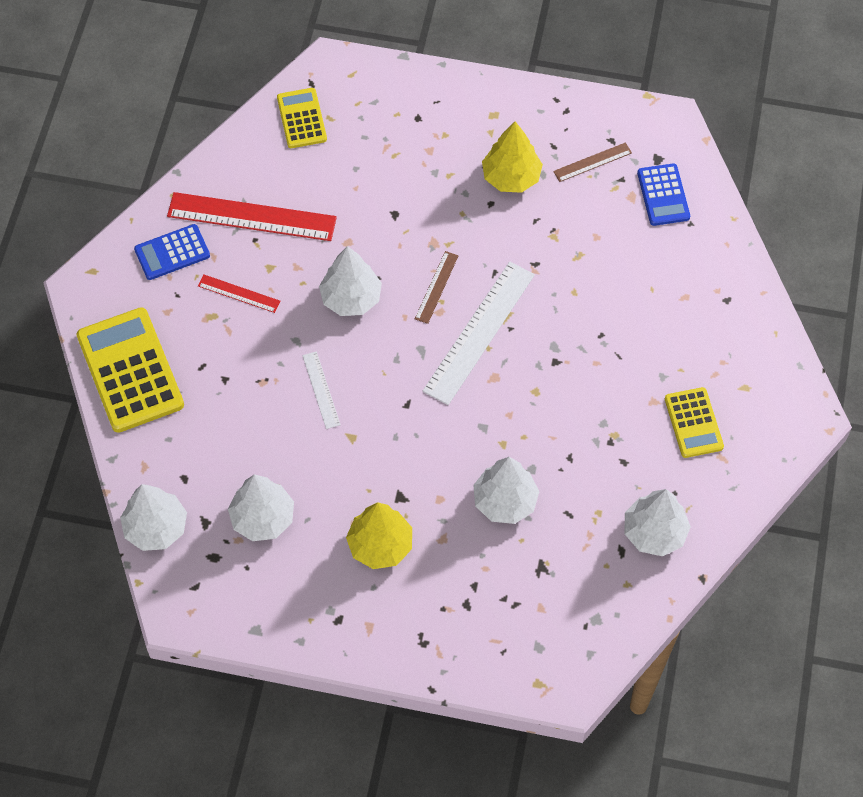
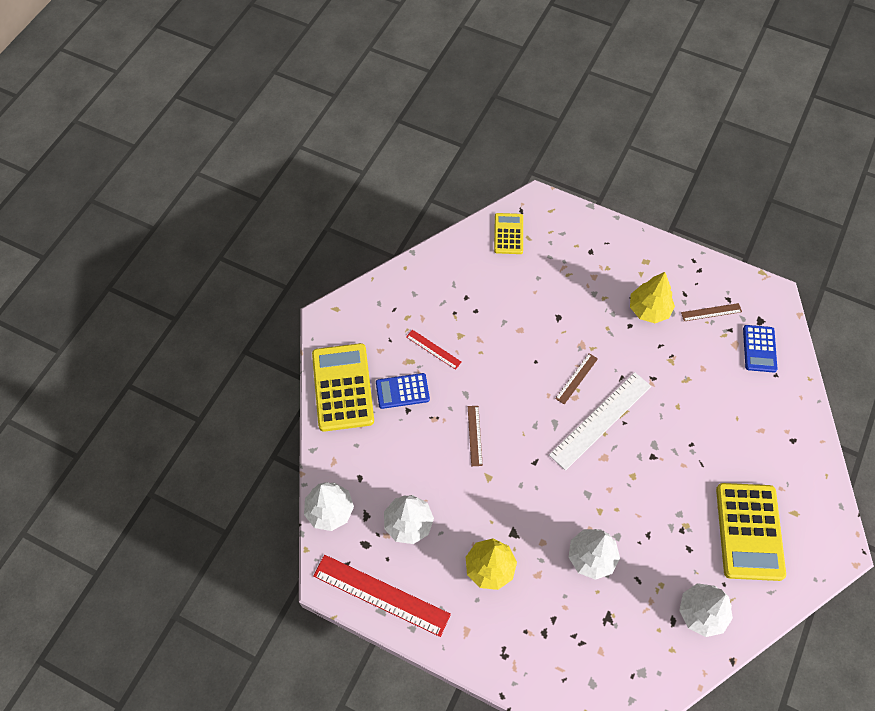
camera: 15 degrees right, 0 degrees up
blue calculator [134,224,210,280] -> blue calculator moved to [376,373,430,409]
red ruler [167,192,337,241] -> red ruler moved to [313,555,451,637]
white ruler [302,351,341,429] -> brown ruler [468,406,483,466]
white tree [319,246,382,316] -> none
yellow calculator [665,387,724,458] -> yellow calculator [716,483,786,581], size x1.75

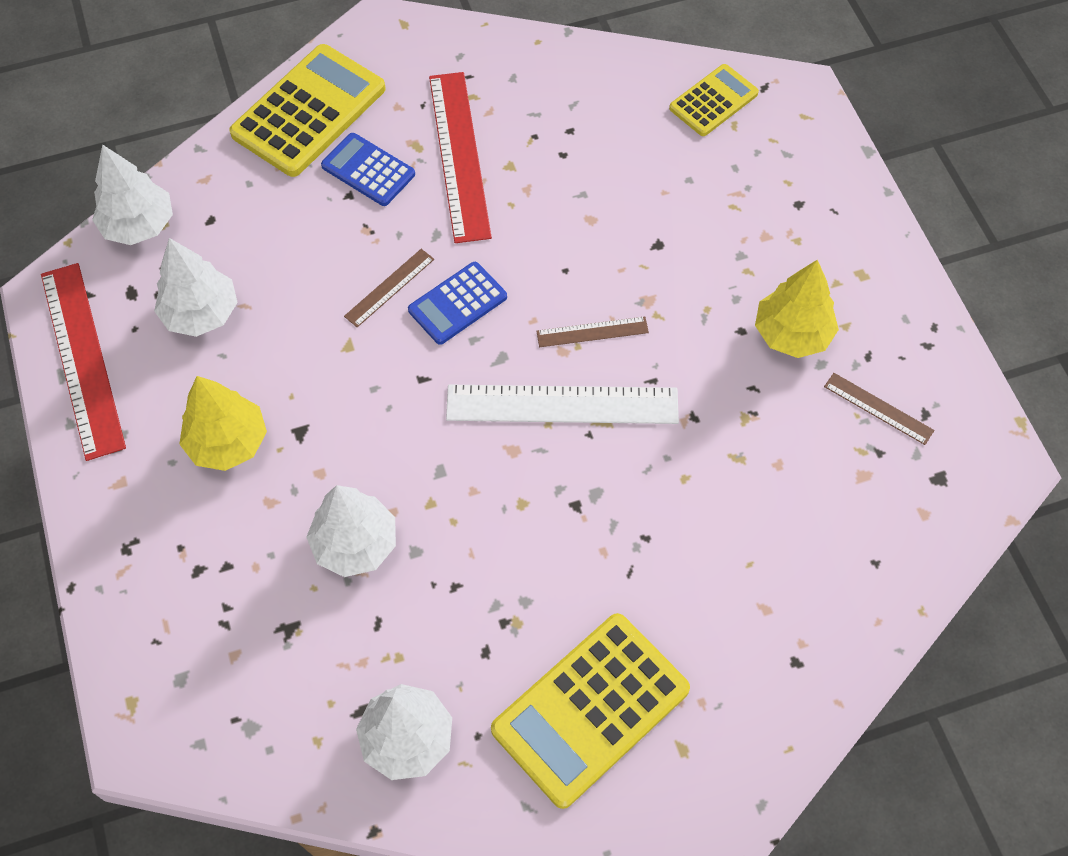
camera: 45 degrees right, 0 degrees up
red ruler [406,330,461,370] -> red ruler [429,72,492,243], size x2.03
blue calculator [743,325,777,372] -> blue calculator moved to [408,262,507,345]

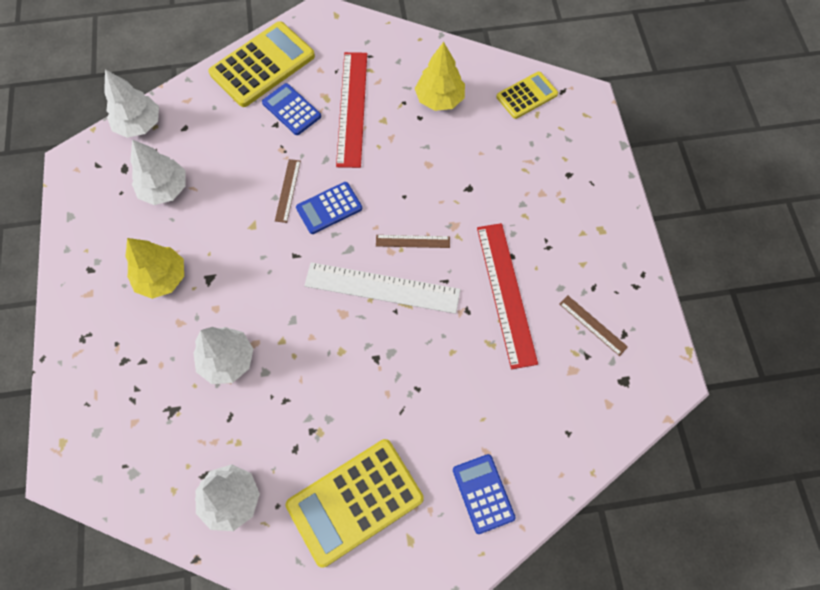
camera: 10 degrees right, 5 degrees up
red ruler [41,263,126,461] -> red ruler moved to [477,223,538,369]
brown ruler [344,249,434,327] -> brown ruler turned 45 degrees counterclockwise [275,159,301,223]
yellow tree [755,260,839,358] -> yellow tree moved to [415,42,465,111]
none -> blue calculator [453,454,516,534]

